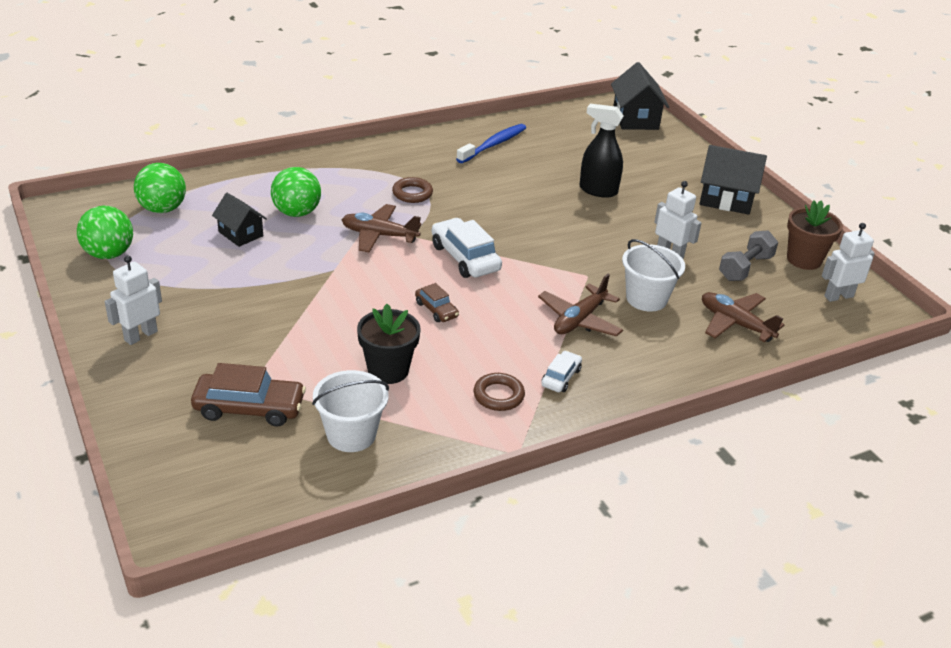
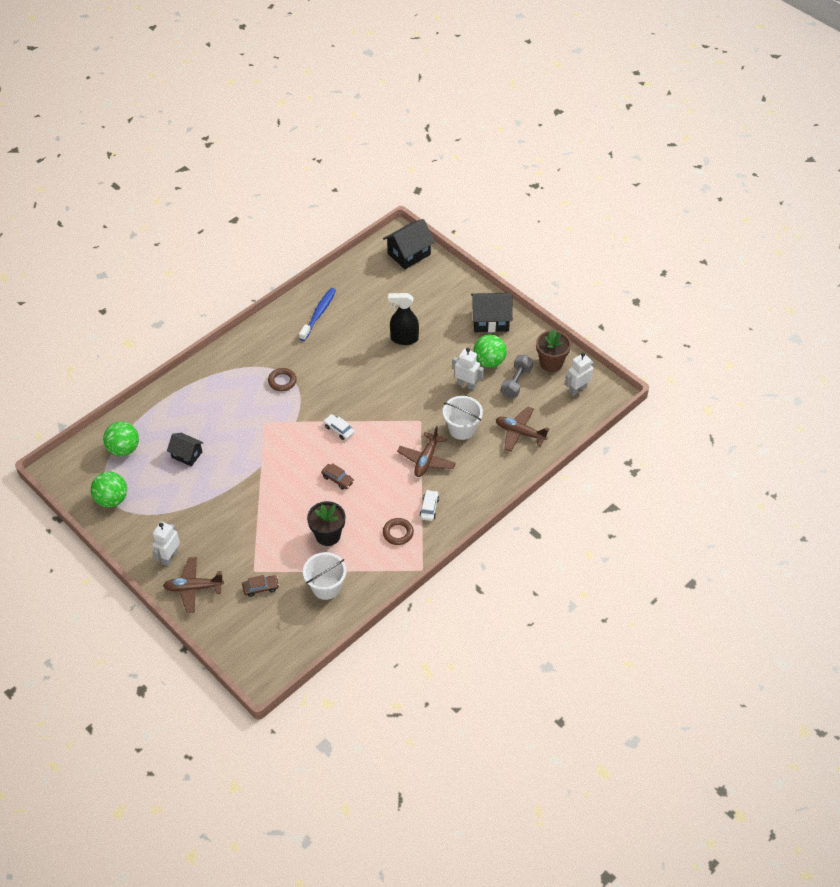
camera: 15 degrees left, 15 degrees up
brown car [191,363,306,427] -> brown car [242,575,279,597], size x0.56
green ball [271,167,321,217] -> green ball moved to [473,334,507,368]
brown plane [341,204,421,252] -> brown plane moved to [163,557,224,613]
white car [432,218,502,278] -> white car [323,414,355,440], size x0.56
black house [611,62,669,130] -> black house turned 75 degrees clockwise [383,219,435,269]

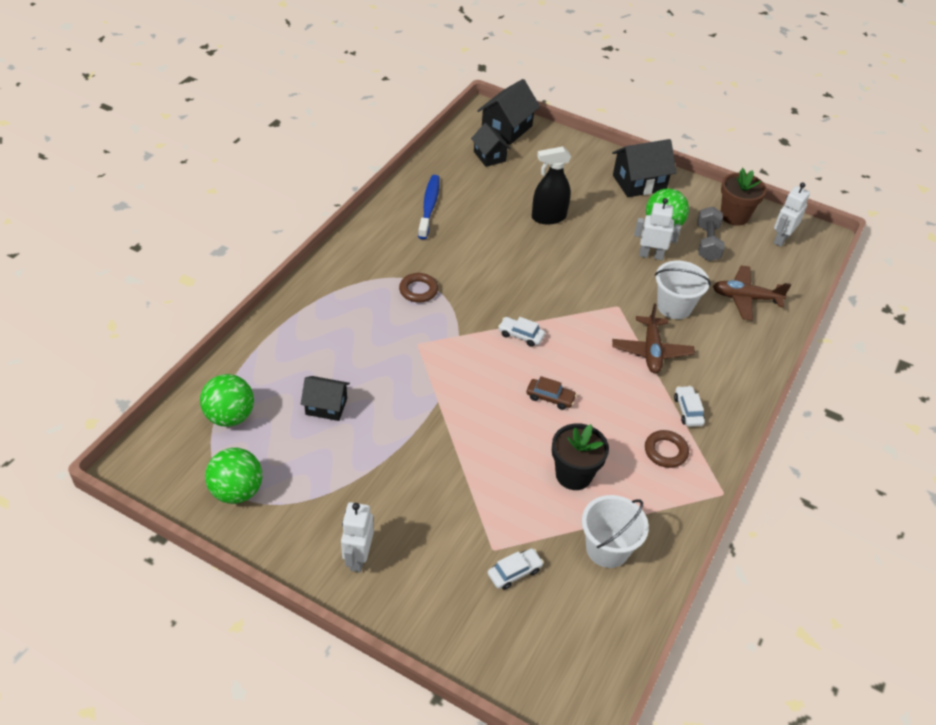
camera: 20 degrees left, 5 degrees down
brown plane [163,557,224,613] -> none
brown car [242,575,279,597] -> white car [488,548,544,590]
none -> black house [471,123,511,167]

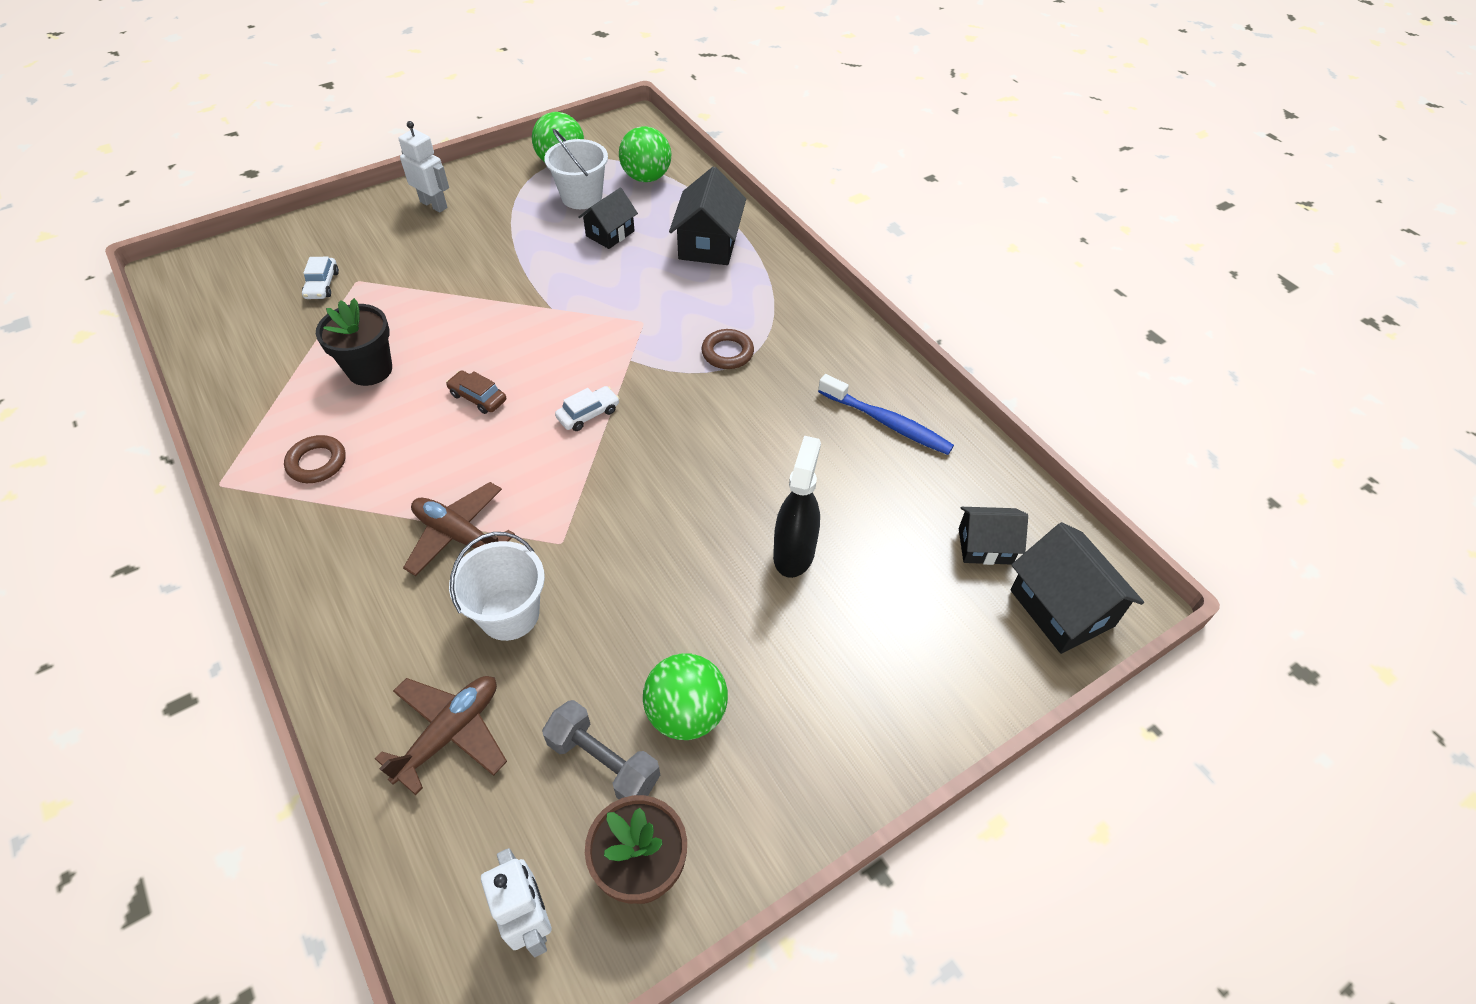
camera: 120 degrees right, 5 degrees up
brown car [526,376,577,410] -> brown car turned 75 degrees clockwise [446,370,506,414]
white bucket [582,495,649,568] -> white bucket moved to [544,129,608,209]
black house [612,139,677,197] -> black house moved to [669,167,746,265]
white robot [634,198,681,260] -> none
white car [674,386,705,427] -> none

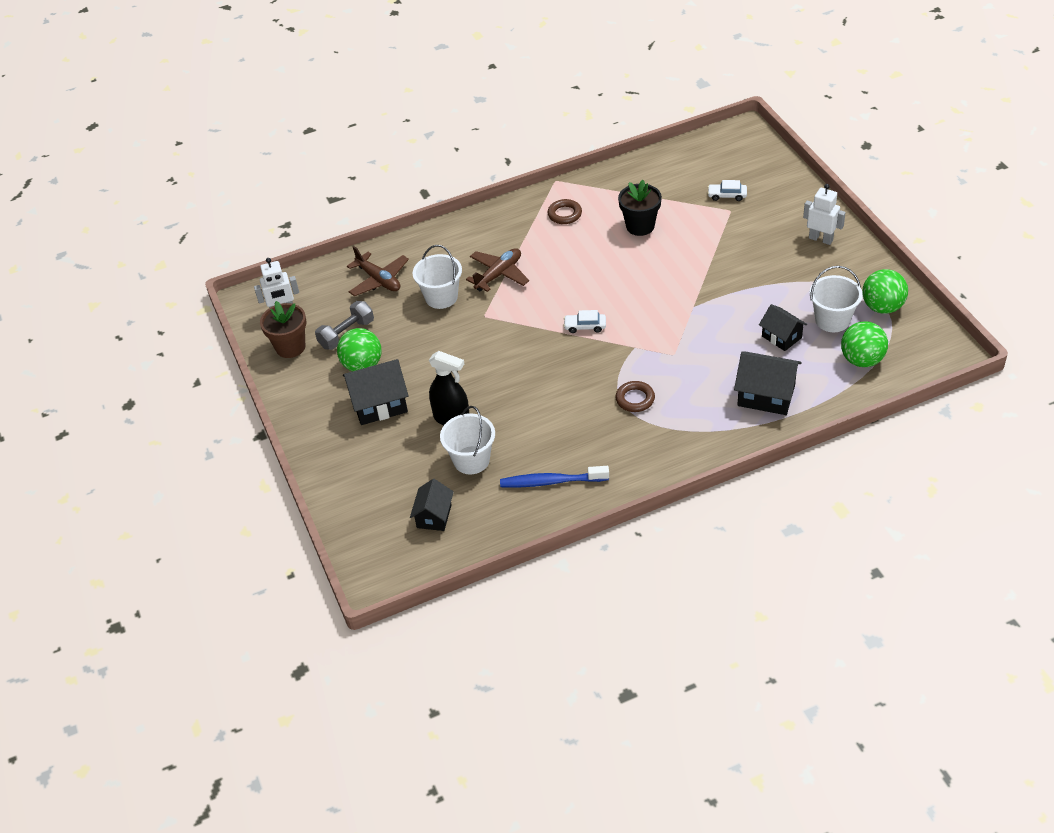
camera: 105 degrees right, 5 degrees down
white robot [399,121,449,212] -> white robot turned 105 degrees counterclockwise [803,184,846,245]
brown car [446,370,506,414] -> none
white car [555,386,619,431] -> white car turned 120 degrees clockwise [563,310,606,333]
blue toothbrush [818,374,954,455] -> blue toothbrush turned 45 degrees clockwise [500,466,609,488]
black house [1010,522,1144,654] -> black house moved to [343,359,409,425]
none -> white bucket [440,406,495,474]

